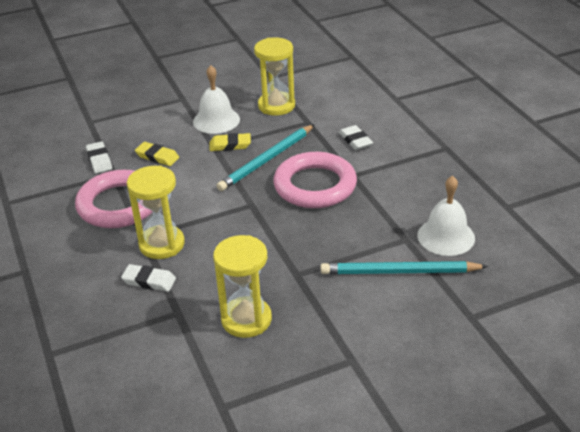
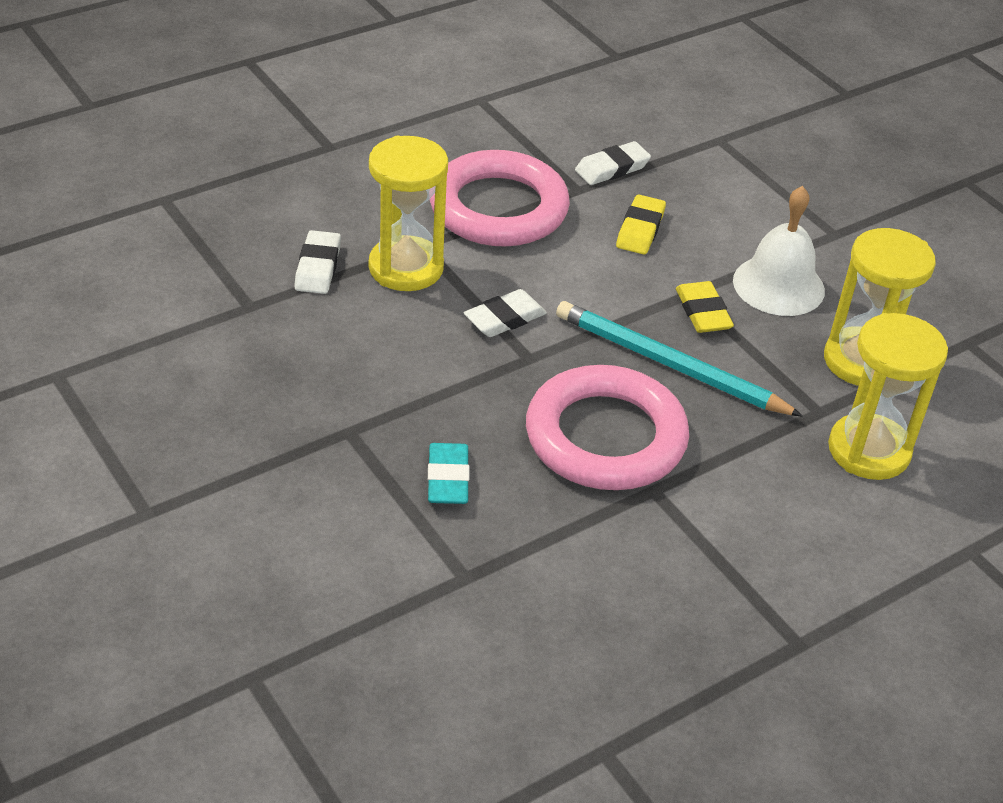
camera: 75 degrees right, 5 degrees up
yellow hourglass [213,235,272,338] -> yellow hourglass moved to [828,313,948,480]
turquoise pencil [321,261,488,274] -> none
white eraser [339,125,373,150] -> white eraser moved to [464,289,547,337]
white bell [417,176,475,256] -> none
none -> turquoise eraser [428,443,469,504]

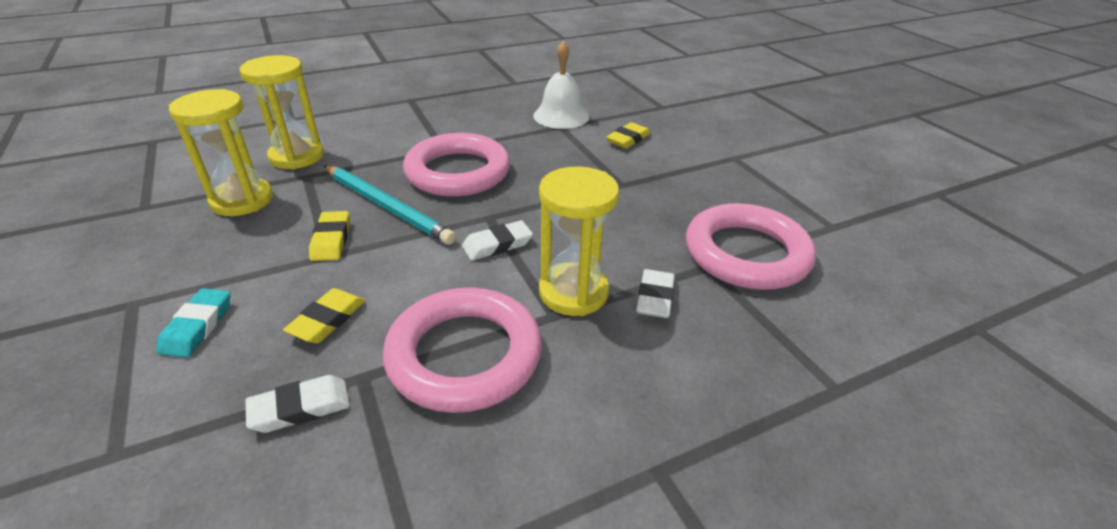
camera: 170 degrees left, 5 degrees down
turquoise eraser [428,443,469,504] -> turquoise eraser moved to [156,288,230,358]
white bell [733,186,825,316] -> white bell moved to [533,40,589,129]
none -> yellow eraser [606,122,650,149]
none -> pink ring [686,203,816,290]

